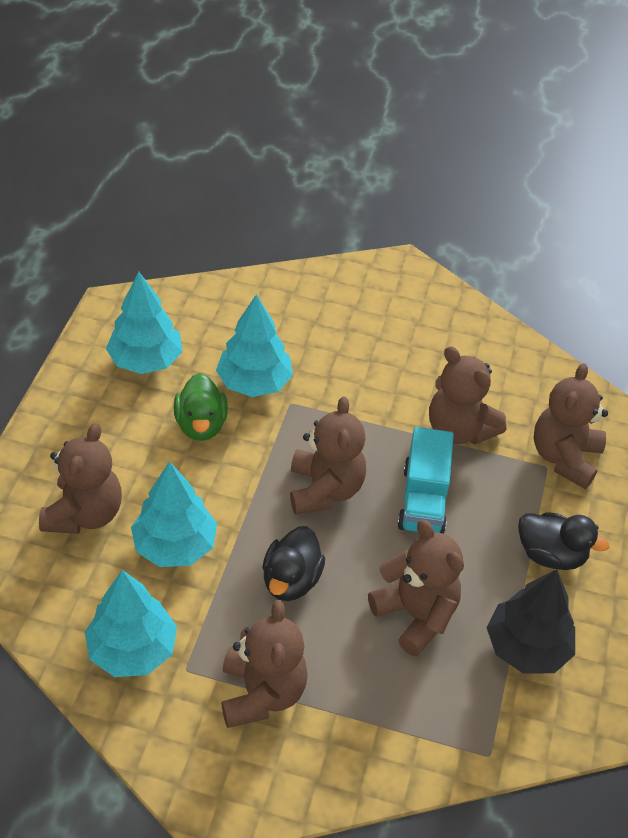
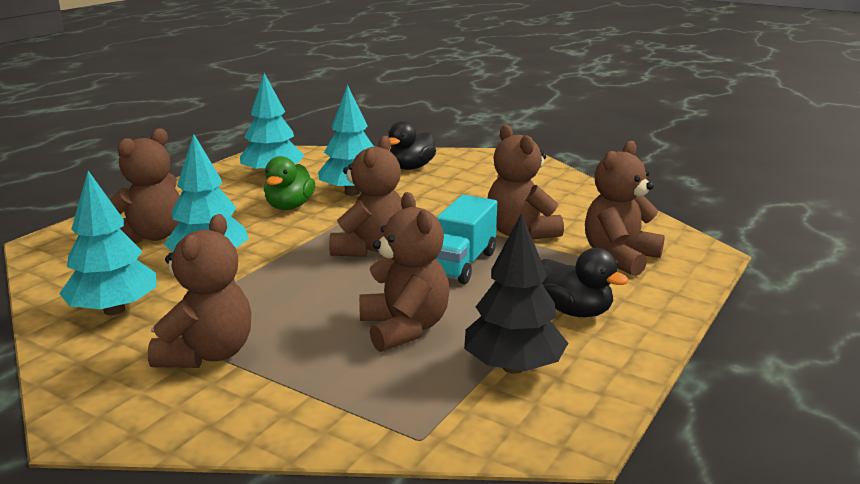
camera: 20 degrees right, 25 degrees down
black duck [262,526,325,601] -> black duck moved to [388,121,436,170]

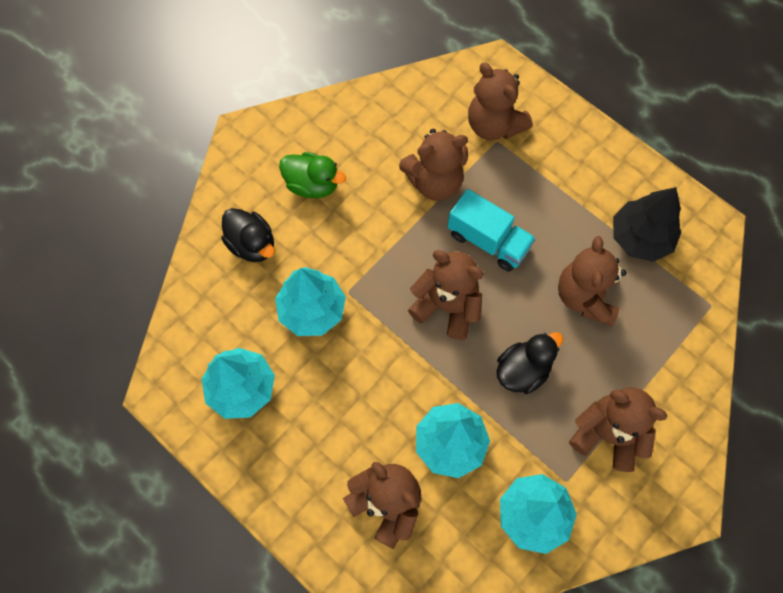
camera: 80 degrees left, 45 degrees up
green duck [264,156,315,210] -> green duck moved to [279,152,346,198]
brown teddy bear [359,192,450,352] -> brown teddy bear turned 75 degrees counterclockwise [558,236,627,326]
black duck [542,248,629,317] -> black duck moved to [497,332,563,394]

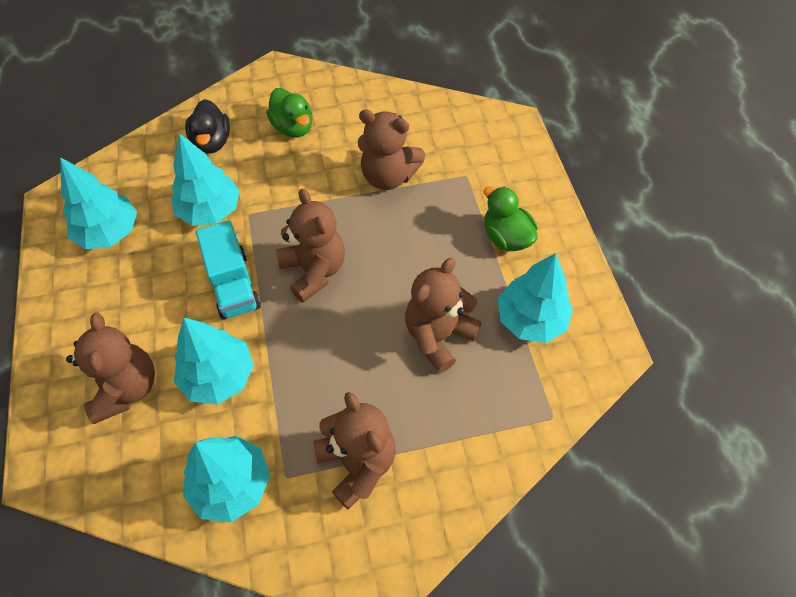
camera: 35 degrees right, 10 degrees down
turquoise truck [447,189,536,272] -> turquoise truck moved to [196,220,261,320]
brown teddy bear [468,63,533,140] -> none
black duck [497,332,563,394] -> none
black tree [613,187,681,262] -> turquoise tree [498,253,573,343]
none -> green duck [484,186,538,251]

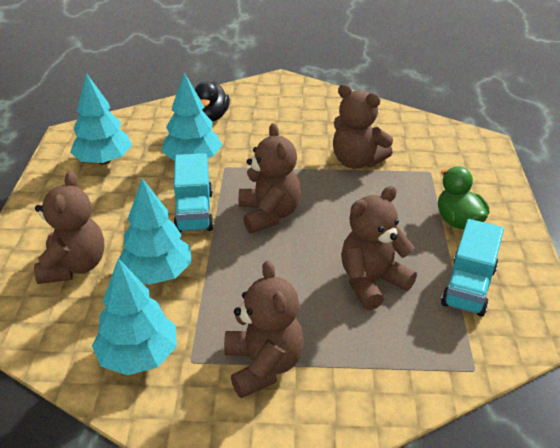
camera: 15 degrees right, 20 degrees down
green duck [266,88,313,138] -> none
turquoise tree [498,253,573,343] -> turquoise truck [441,219,504,317]

